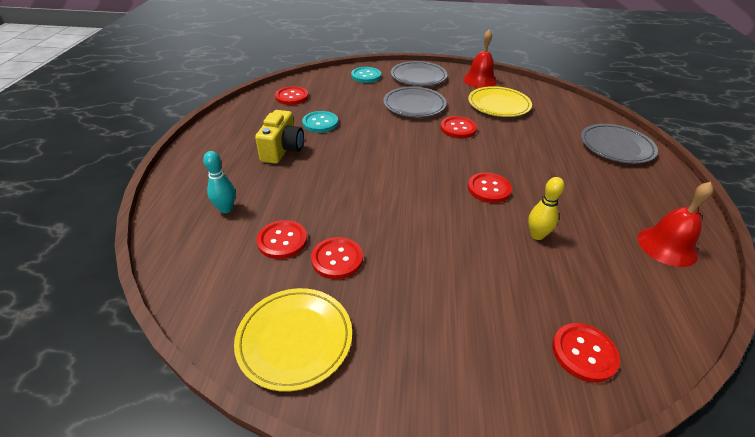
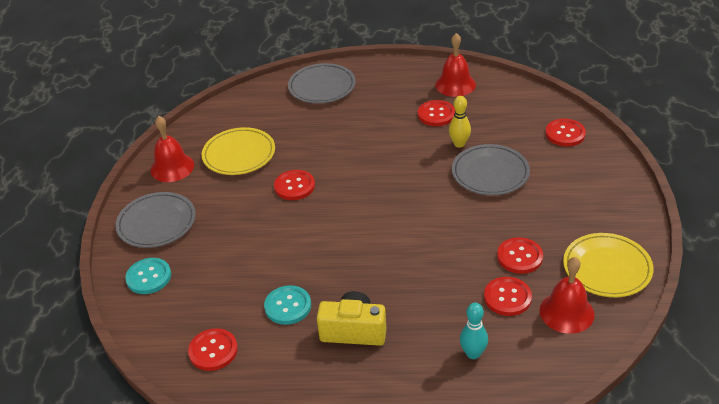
camera: 90 degrees left, 0 degrees up
grey plate [383,87,447,117] -> grey plate moved to [452,144,530,195]
red button [468,172,512,203] -> red button moved to [418,100,455,126]
none -> red bell [540,257,595,334]

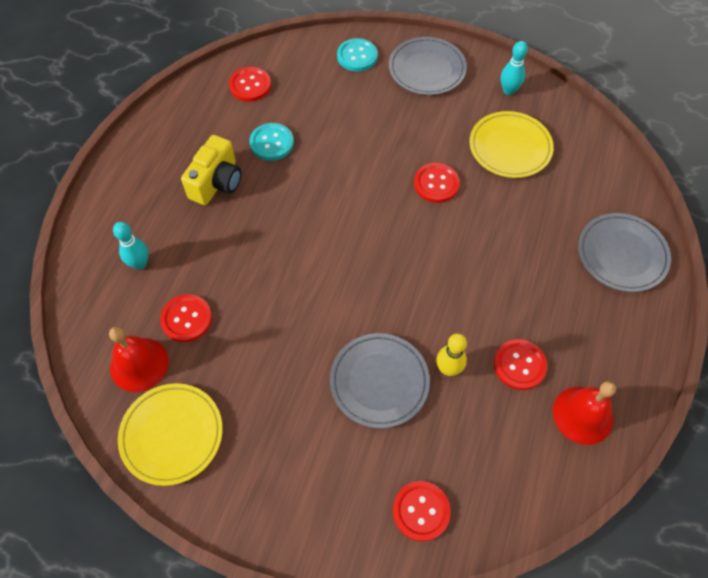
camera: 105 degrees right, 20 degrees up
red bell [150,116,194,182] -> turquoise bowling pin [501,41,528,95]
red button [497,237,543,274] -> none

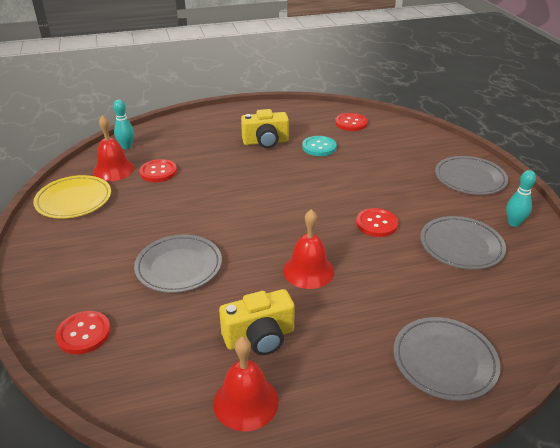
camera: 55 degrees right, 25 degrees down
turquoise bowling pin [113,222,149,270] -> turquoise bowling pin moved to [113,100,134,149]
turquoise button [337,38,378,72] -> none
yellow bowling pin [436,333,467,376] -> none
yellow plate [469,111,554,178] -> grey plate [420,216,506,270]
red button [494,339,547,390] -> yellow camera [219,289,295,355]
none -> red bell [283,209,334,289]

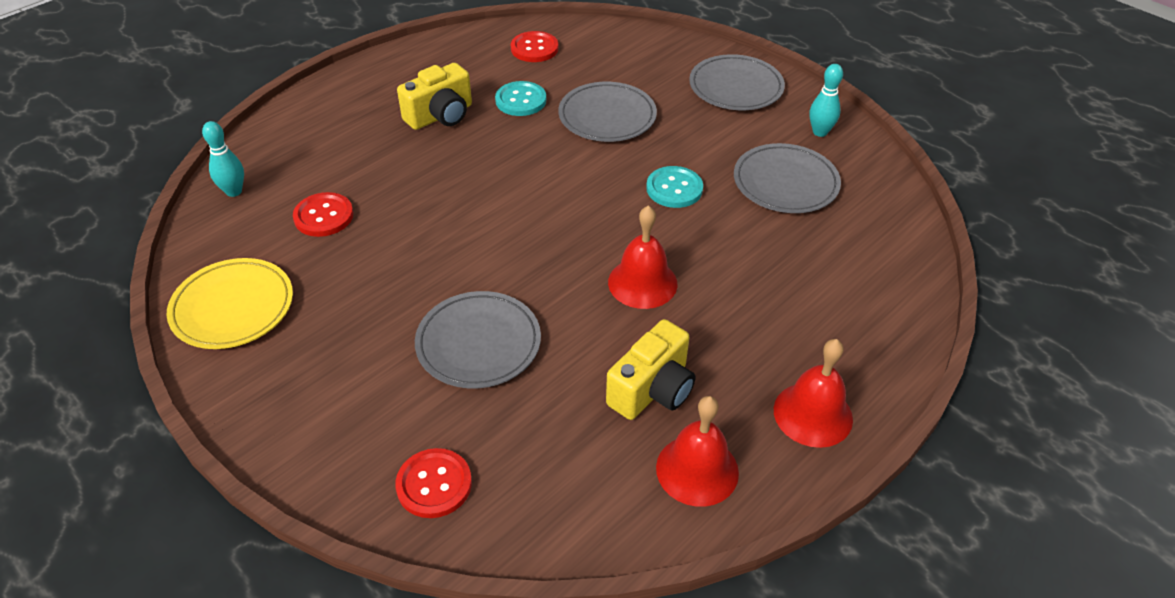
camera: 30 degrees left, 10 degrees up
red bell [93,115,135,181] -> red bell moved to [774,339,853,448]
red button [356,208,398,237] -> turquoise button [646,166,703,208]
grey plate [393,317,501,401] -> grey plate moved to [558,82,657,142]

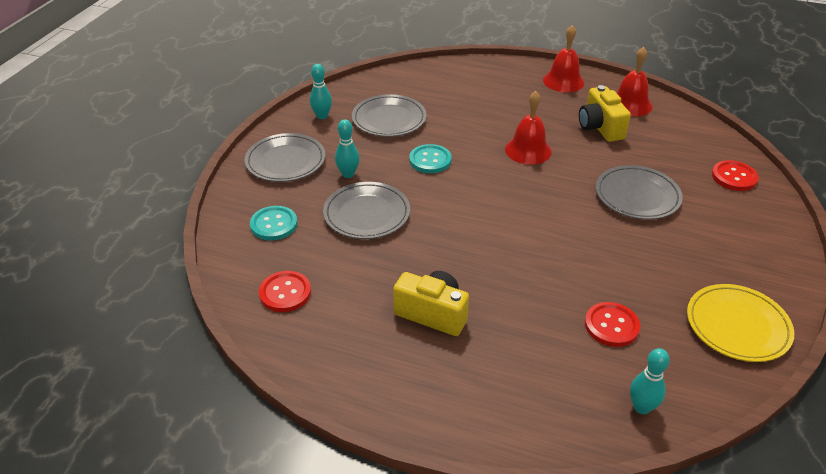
camera: 115 degrees left, 5 degrees down
turquoise button [495,81,546,116] -> turquoise button moved to [250,206,297,241]
yellow camera [606,319,695,420] -> yellow camera turned 120 degrees counterclockwise [579,85,631,142]
none -> turquoise bowling pin [335,119,360,178]

